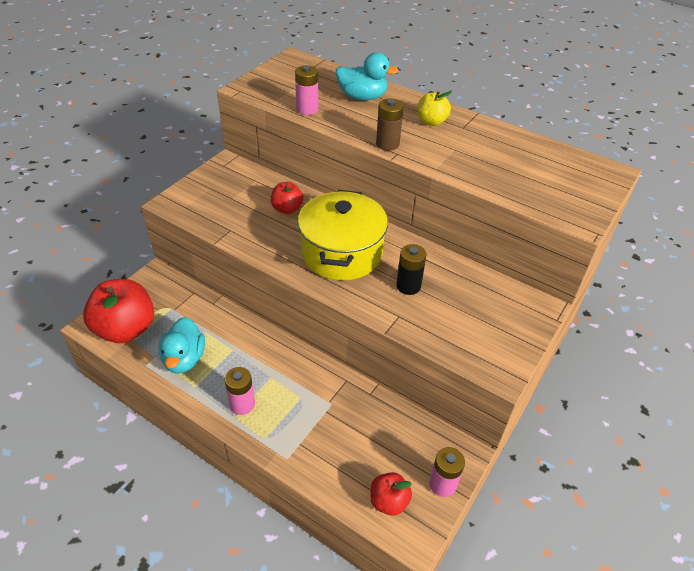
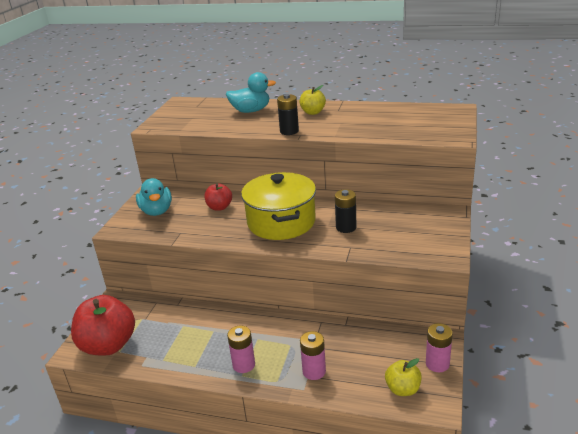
camera: 15 degrees left, 15 degrees down
turquoise duck [159,317,205,374] -> turquoise duck moved to [136,178,172,216]
pink battery [295,65,318,115] -> pink battery moved to [300,331,326,380]
red apple [370,472,412,516] -> yellow apple [385,358,422,396]
brown battery [376,98,404,151] -> black battery [277,94,299,135]

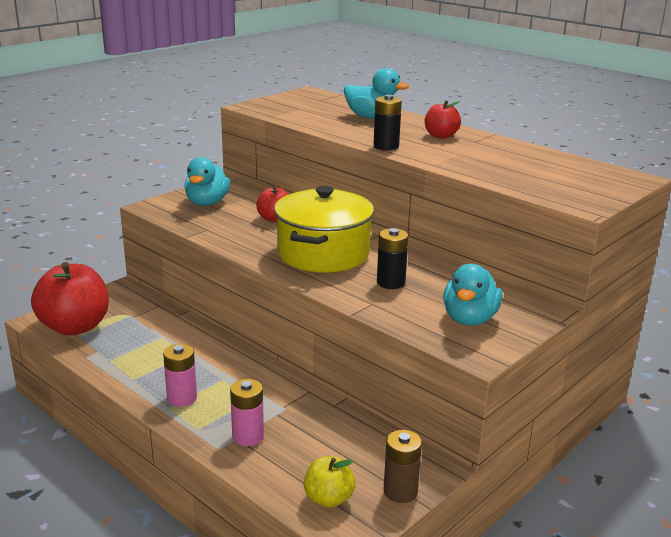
camera: 25 degrees right, 5 degrees down
yellow apple [299,85,326,115] -> red apple [425,100,461,139]
pink battery [426,323,453,372] -> brown battery [383,430,422,503]
none -> turquoise duck [443,264,503,326]

